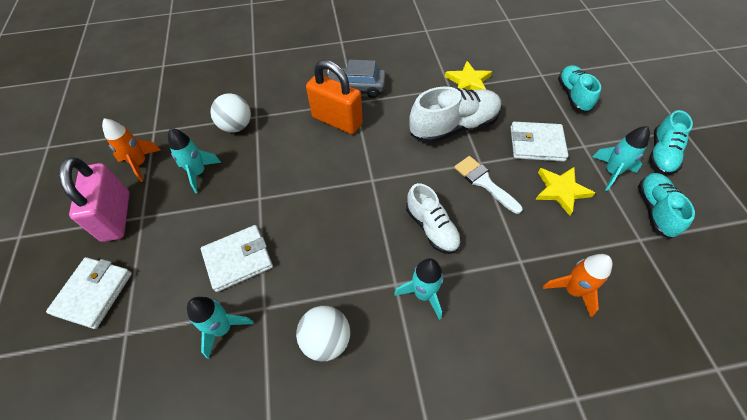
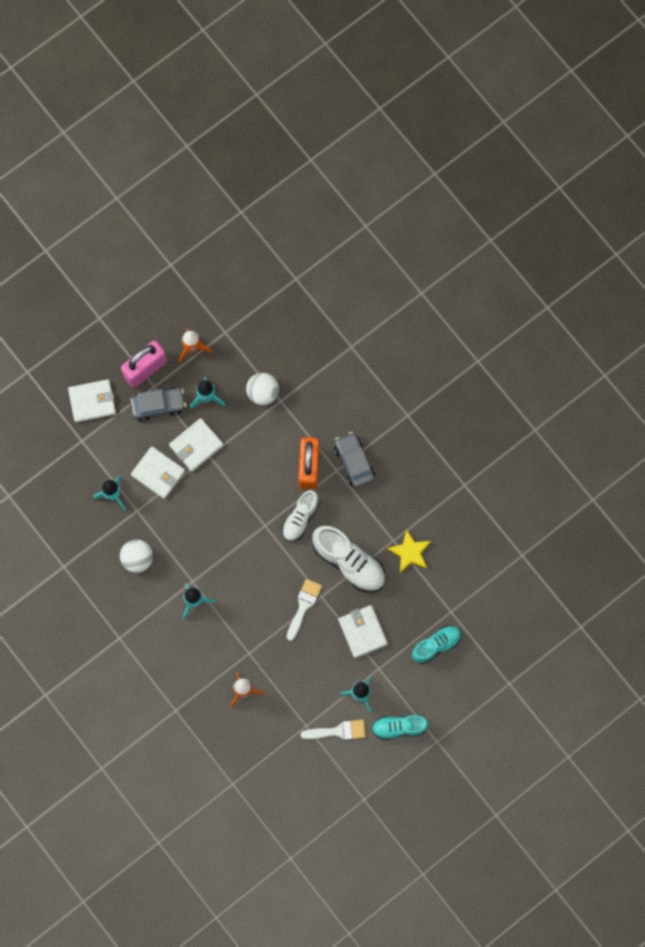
camera: 60 degrees right, 20 degrees up
white shoe [406,183,461,254] -> white shoe moved to [282,490,319,542]
yellow star [536,167,595,216] -> none
turquoise shoe [638,173,695,239] -> white brush [301,720,366,740]
none -> grey car [129,387,186,422]
none -> white wallet [169,418,224,471]

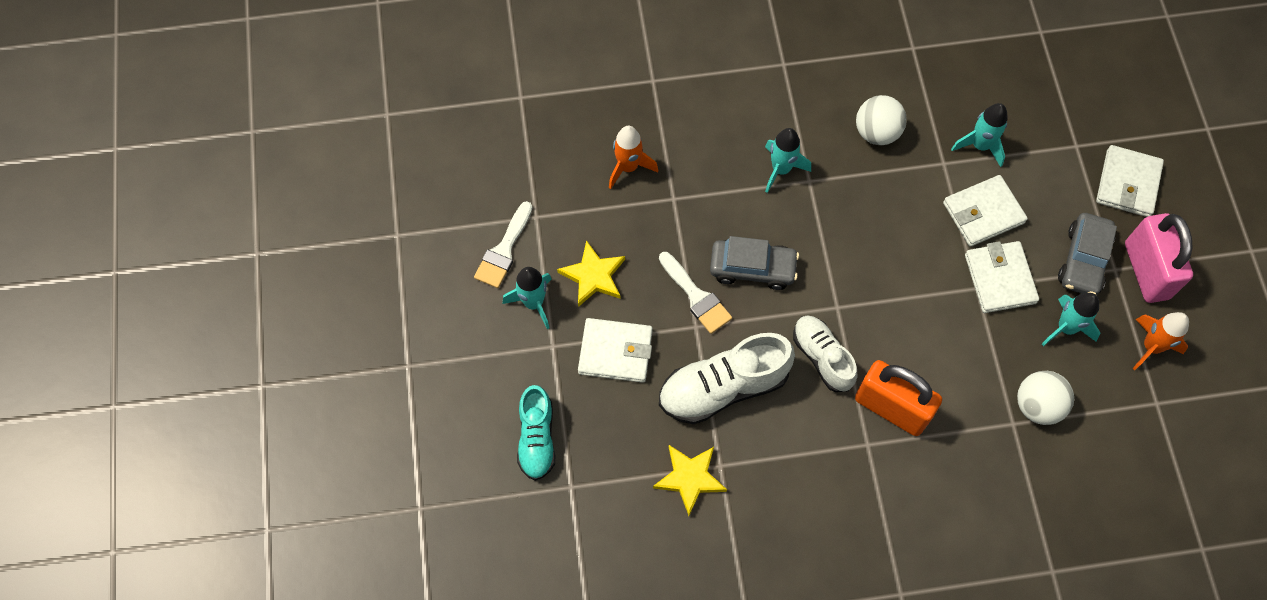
camera: 120 degrees right, 10 degrees down
grey car [334,432,375,489] -> grey car moved to [710,236,799,290]
turquoise shoe [371,715,429,740] -> none
none -> yellow star [557,240,625,307]

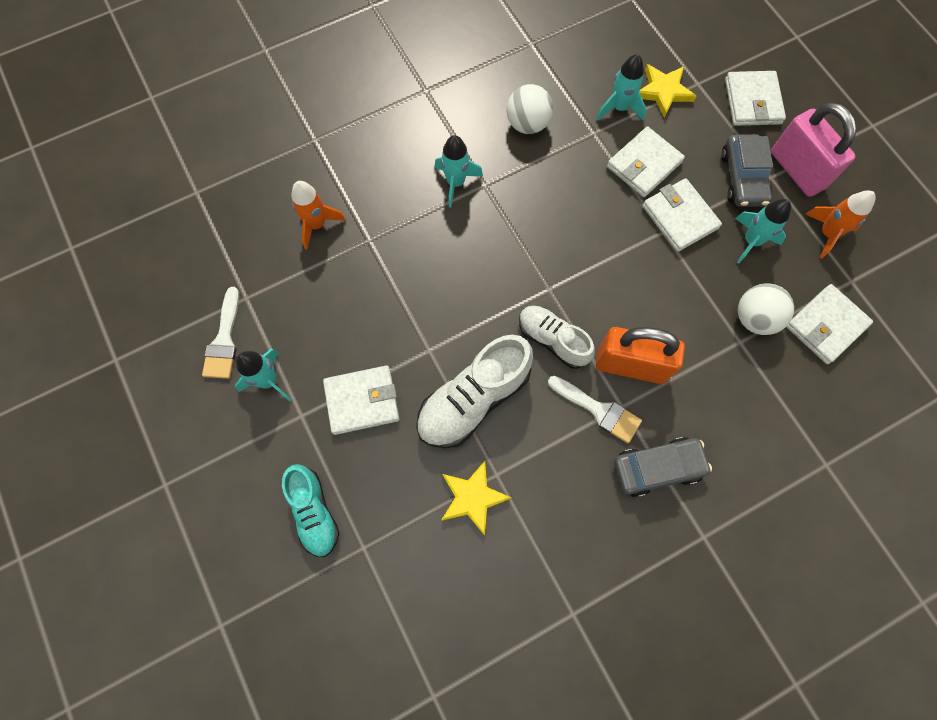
camera: 20 degrees left, 5 degrees up
yellow star [557,240,625,307] -> yellow star moved to [639,64,697,118]
white brush [659,252,732,334] -> white brush moved to [548,376,642,443]
grey car [710,236,799,290] -> grey car moved to [614,437,712,497]
none -> white wallet [787,284,873,364]

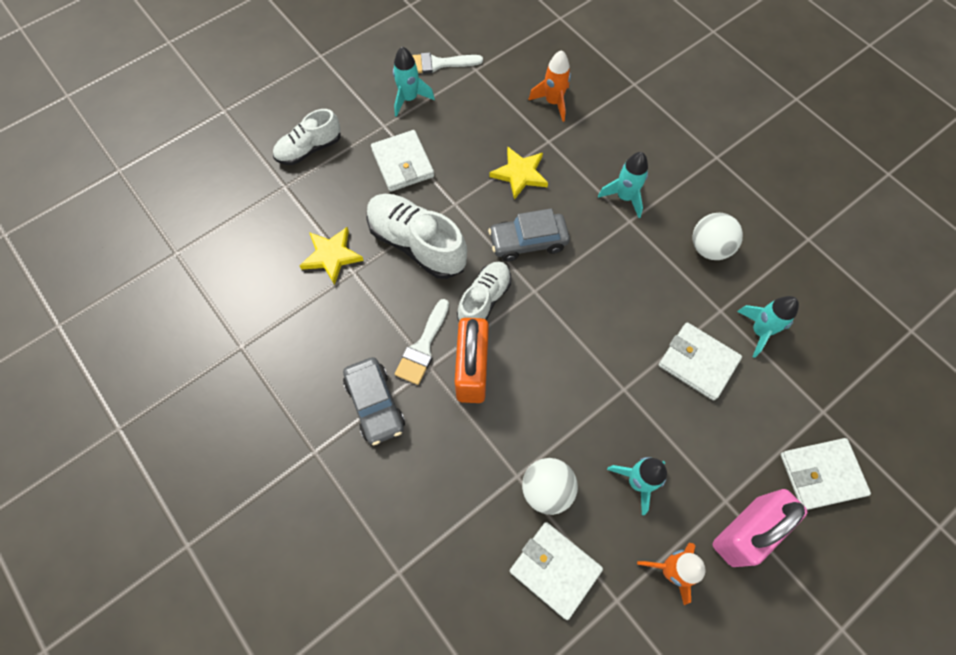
camera: 80 degrees right, 5 degrees down
turquoise shoe [282,464,339,557] -> white shoe [273,109,341,165]
yellow star [639,64,697,118] -> yellow star moved to [490,146,548,200]
white wallet [643,178,722,252] -> none
grey car [721,134,773,207] -> grey car moved to [488,208,570,262]

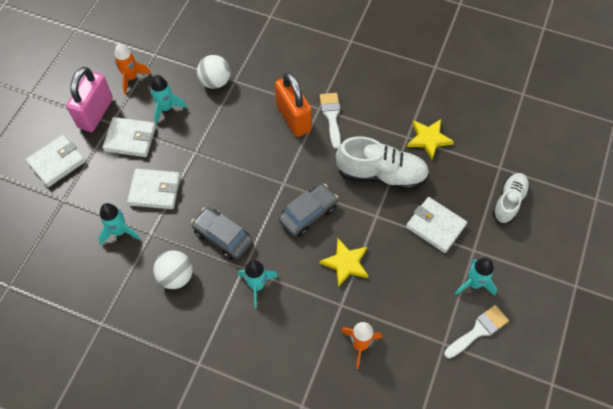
camera: 150 degrees right, 5 degrees down
grey car [343,357,405,445] -> grey car moved to [191,207,253,260]
white shoe [457,261,511,321] -> none
white wallet [510,522,603,620] -> white wallet moved to [103,117,156,157]

